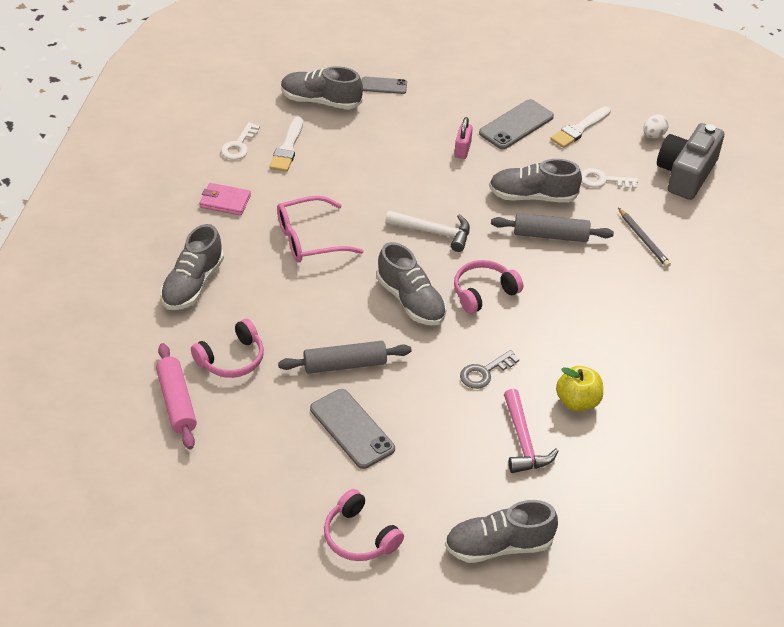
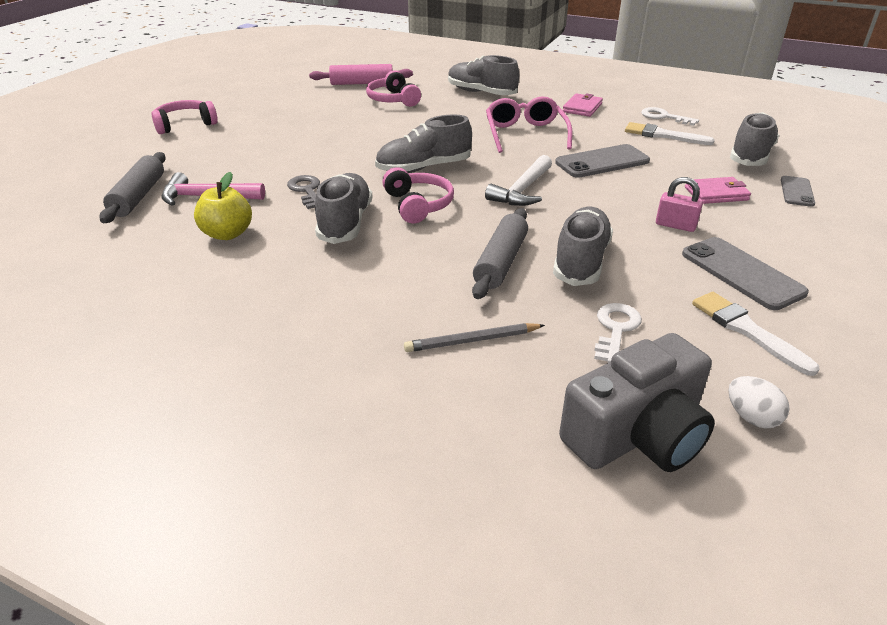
camera: 105 degrees right, 10 degrees down
grey rolling pin [278,341,412,374] -> grey rolling pin moved to [100,152,166,223]
grey phone [310,389,395,469] -> grey phone moved to [555,144,650,178]
grey shoe [445,500,558,563] -> grey shoe moved to [315,173,373,244]
grey camera [657,123,724,200] -> grey camera turned 105 degrees clockwise [559,333,715,472]
none -> pink wallet [685,177,751,204]

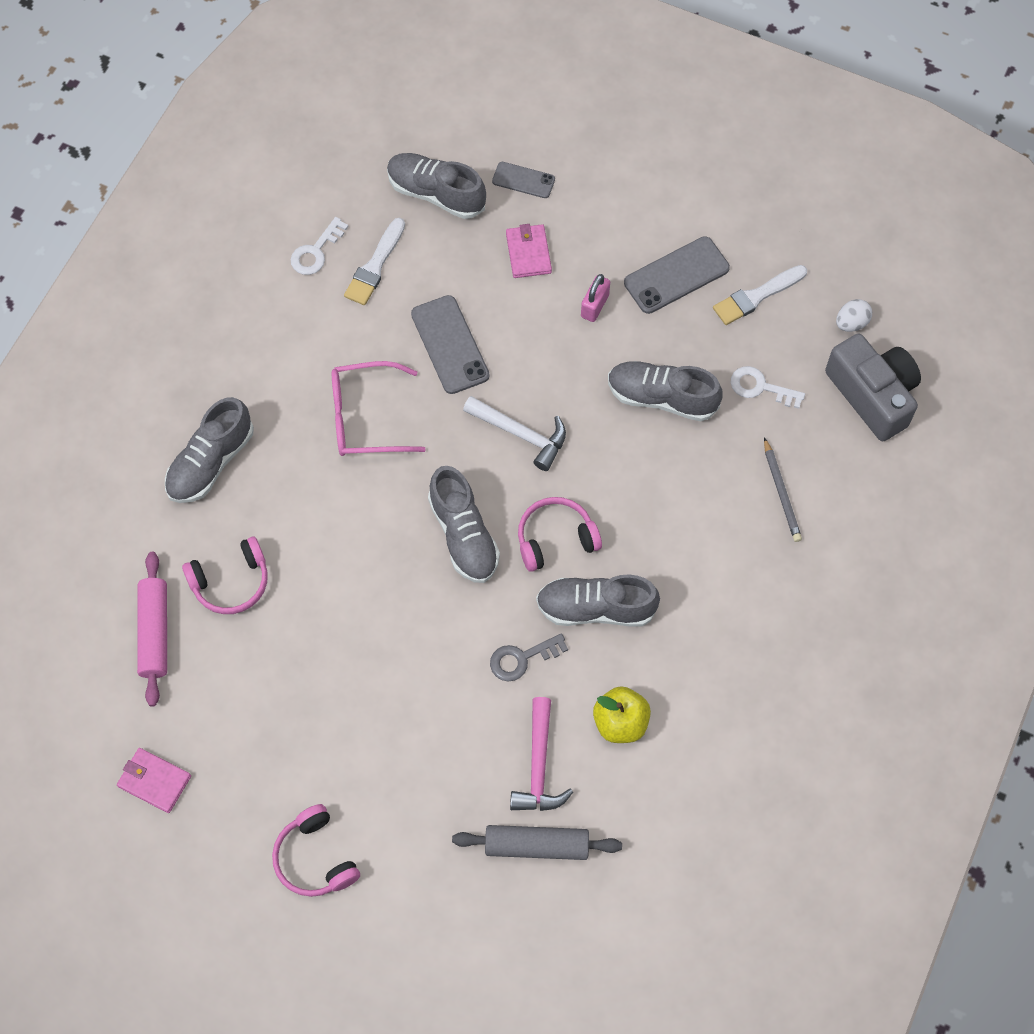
camera: 90 degrees left, 30 degrees up
grey rolling pin [472,208,528,299] -> none
pink wallet [562,93,603,117] -> pink wallet moved to [117,748,191,813]

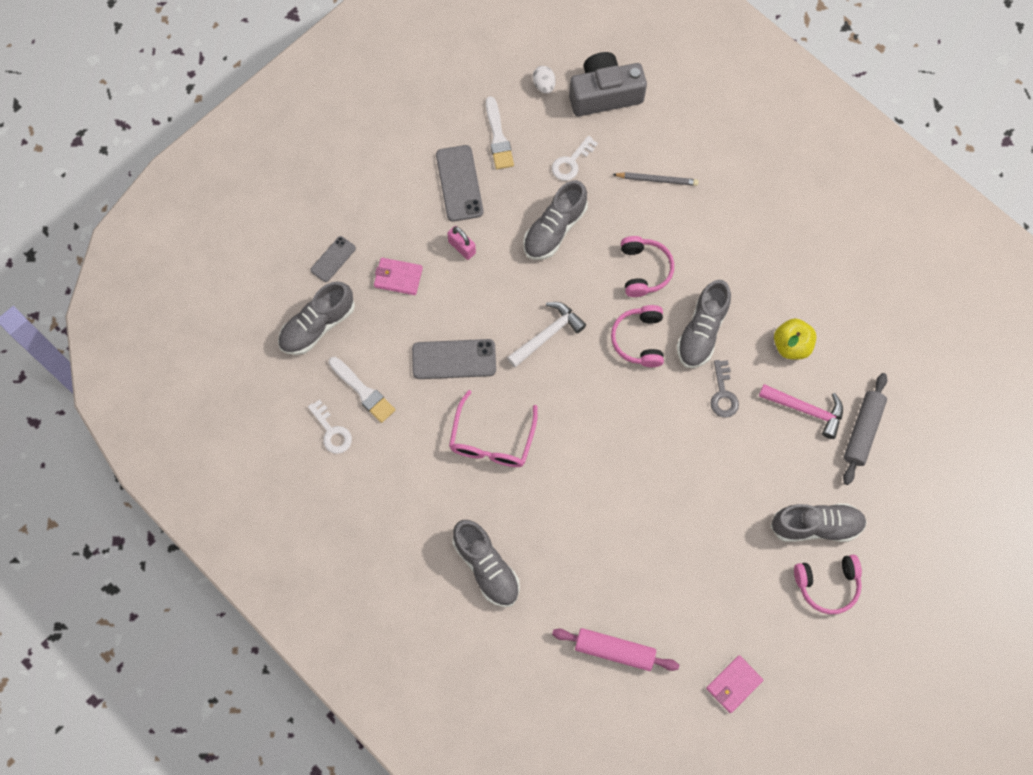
camera: 70 degrees left, 5 degrees up
pink headphones [182,537,268,614] -> pink headphones moved to [621,236,674,297]
grey shoe [428,466,500,583] -> grey shoe moved to [770,503,867,542]

